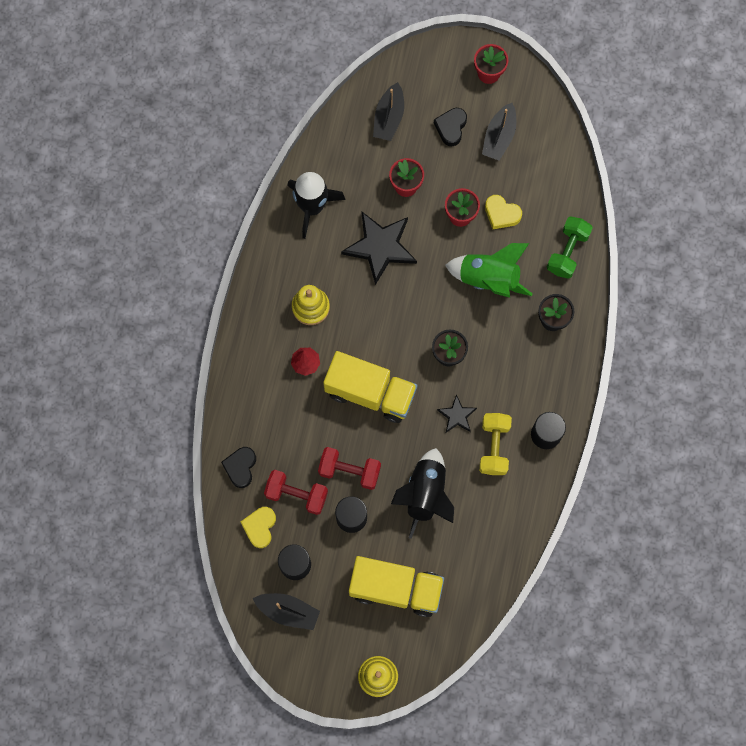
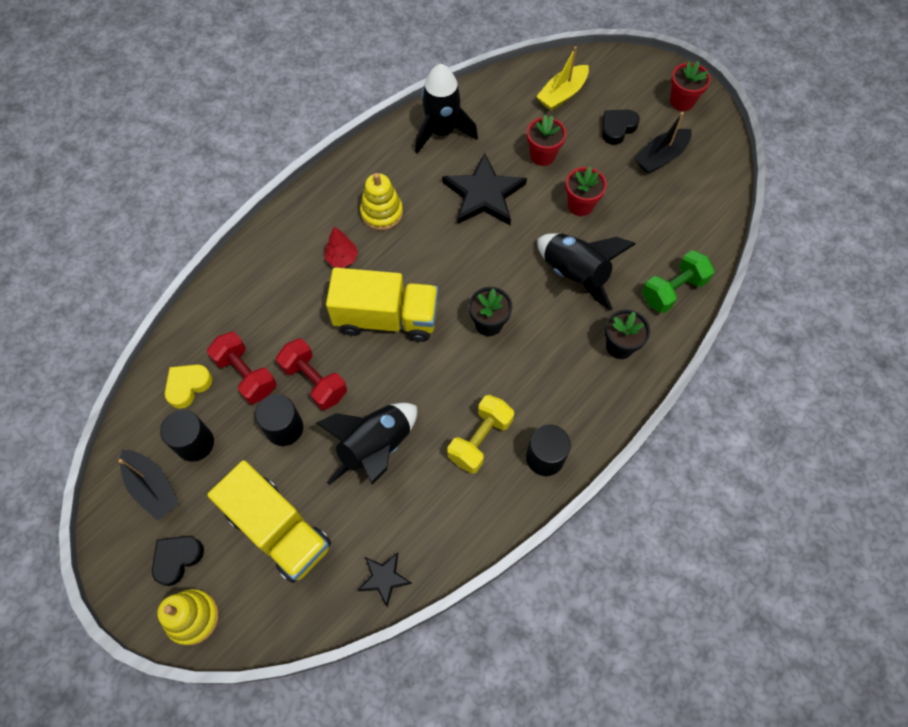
camera: 30 degrees right, 10 degrees down
black heart [221,447,256,488] -> black heart moved to [152,536,204,586]
yellow truck [323,351,417,423] -> yellow truck turned 45 degrees counterclockwise [326,267,438,342]
black boat [373,82,404,141] -> yellow boat [536,46,589,111]
black star [437,394,477,432] -> black star moved to [358,553,412,607]
green rocket [445,243,532,298] -> black rocket [537,233,636,311]
yellow heart [485,195,522,229] -> none

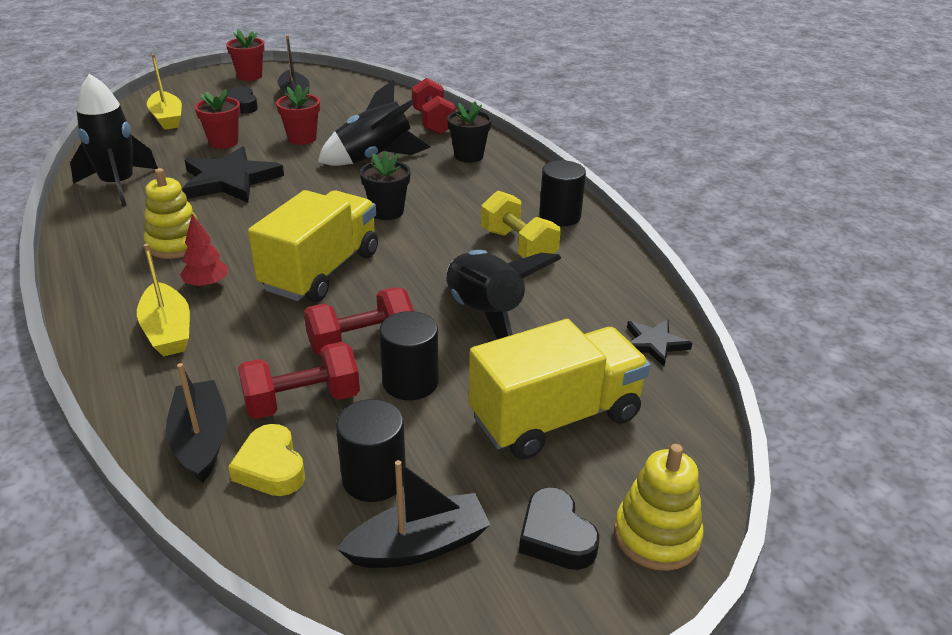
camera: 70 degrees left, 30 degrees down
green dumbbell [642,250,715,313] -> red dumbbell [412,78,456,134]
none -> yellow boat [137,244,190,357]
none -> black boat [166,363,227,483]

